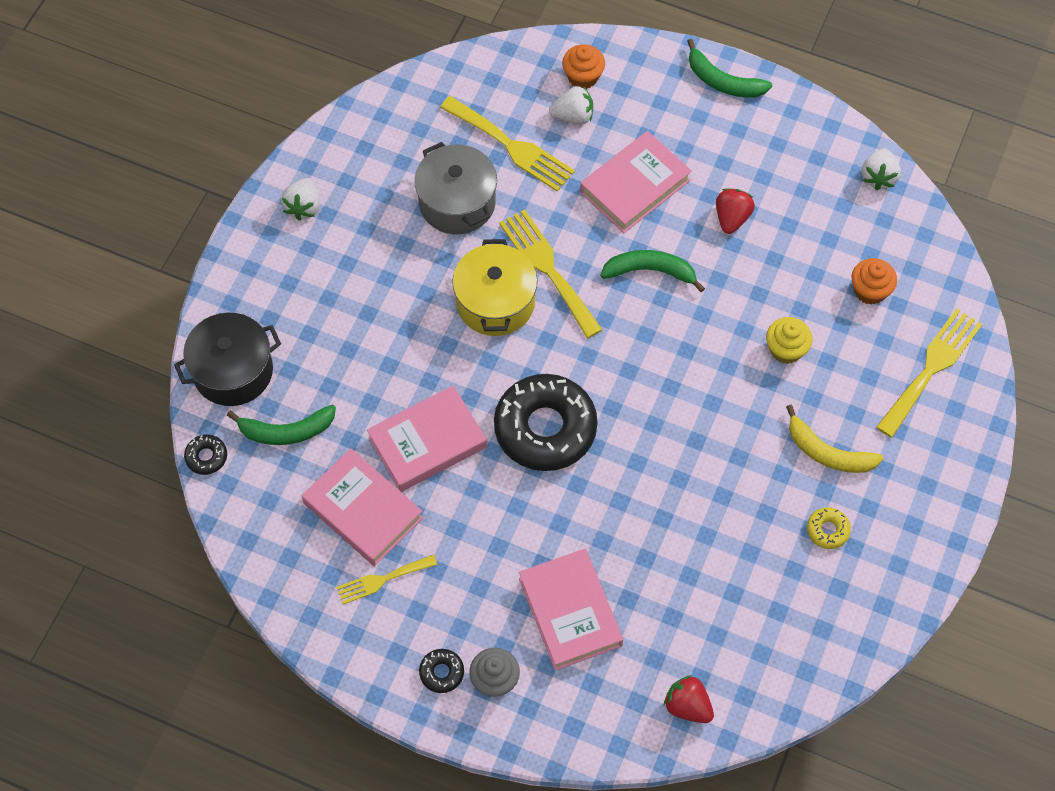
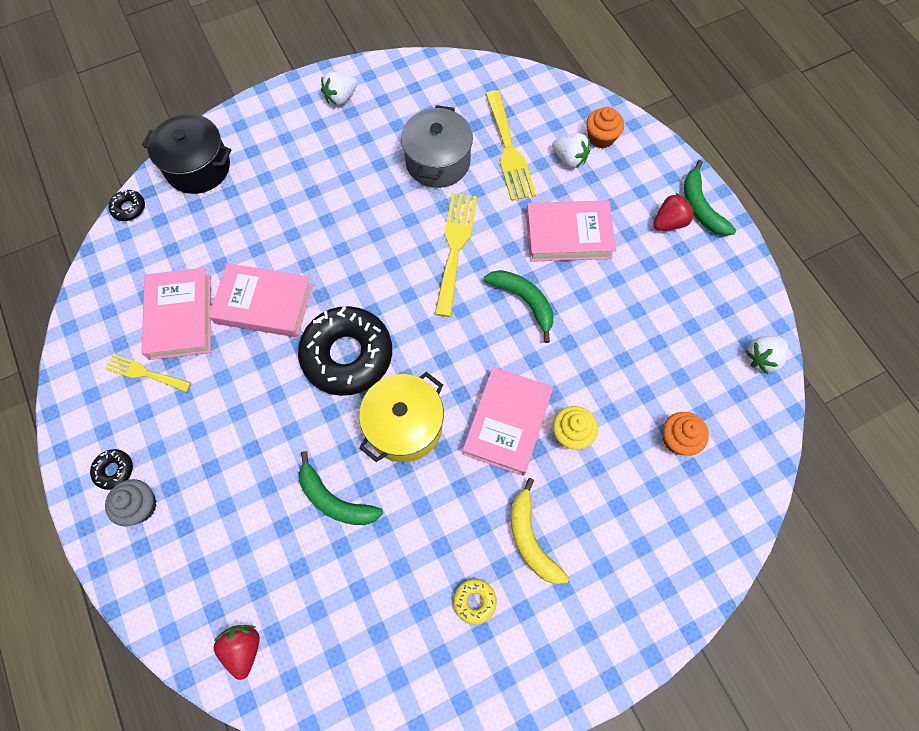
camera: 40 degrees right, 5 degrees up
green banana [227,405,336,445] -> green banana moved to [299,451,383,525]
yellow pot [452,239,537,336] -> yellow pot moved to [359,372,444,462]
pink book [519,549,623,671] -> pink book moved to [463,367,553,476]
red strawberry [716,189,755,234] -> red strawberry moved to [653,193,694,231]
yellow fork [876,308,982,438] -> none

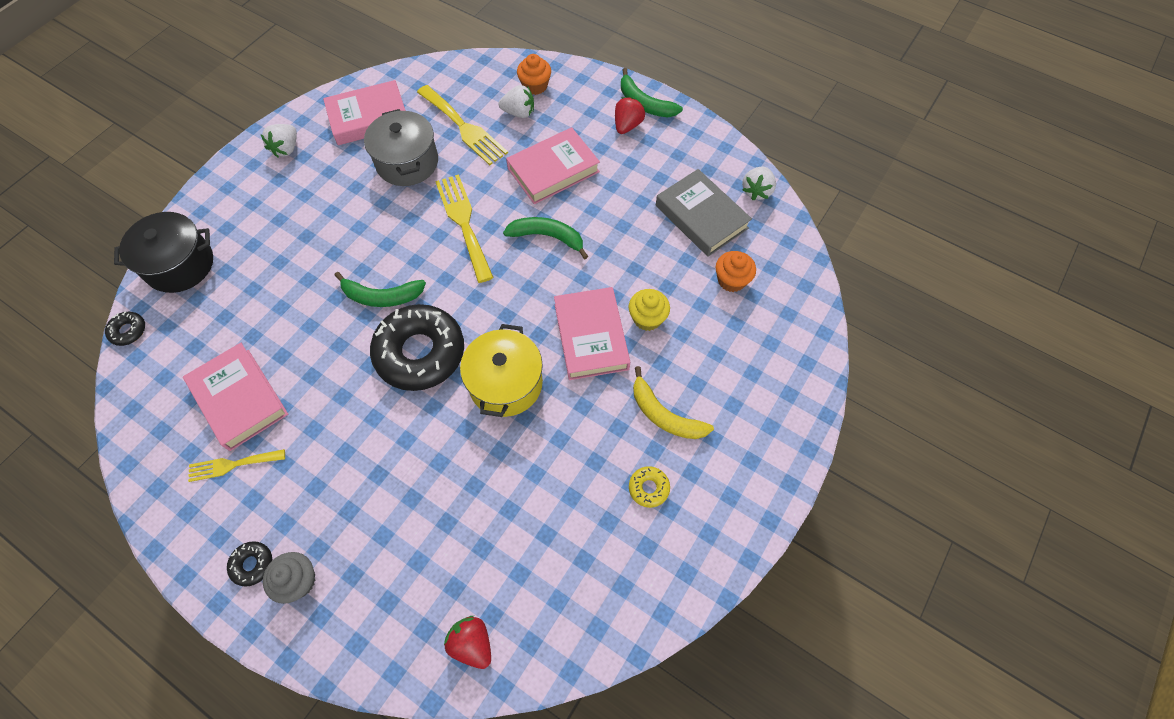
camera: 30 degrees left, 5 degrees down
pink book [209,263,313,337] -> pink book moved to [323,80,406,145]
green banana [299,451,383,525] -> green banana moved to [335,272,426,307]
none -> grey book [656,169,752,257]

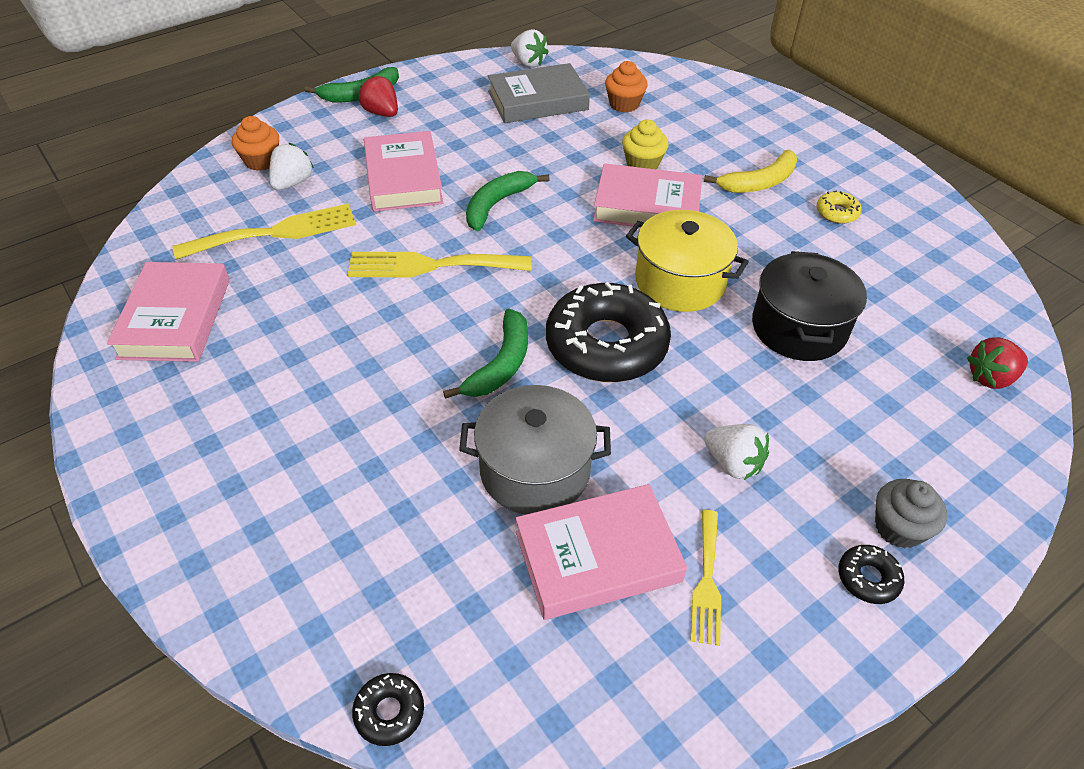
camera: 70 degrees left, 15 degrees down
black pot [114,212,213,293] -> black pot moved to [752,251,867,361]
white strawberry [261,124,297,157] -> white strawberry moved to [704,424,769,480]
grey pot [364,109,438,186] -> grey pot moved to [459,385,611,515]

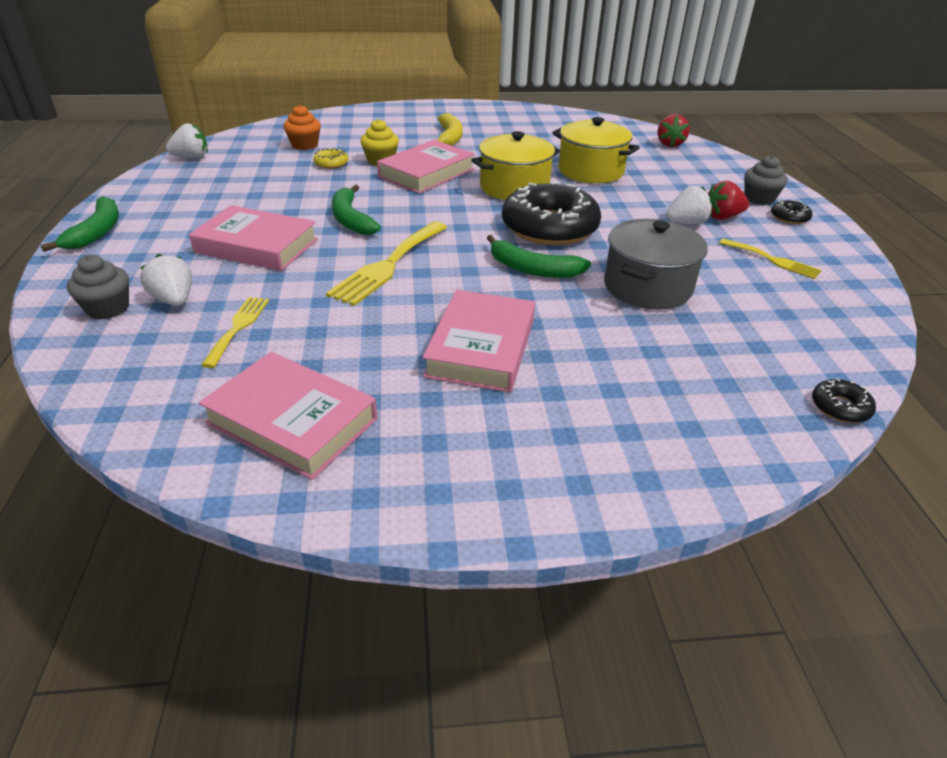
camera: 60 degrees left, 10 degrees down
yellow fork [173,204,356,260] -> yellow fork [201,297,269,368], size x0.60
orange cupcake [232,116,279,171] -> grey cupcake [67,255,129,319]
red strawberry [359,75,398,117] -> red strawberry moved to [708,181,749,220]
green banana [443,308,528,399] -> green banana turned 150 degrees clockwise [487,235,591,278]
grey book [488,63,590,123] -> none
pink book [515,484,687,620] -> pink book moved to [423,290,535,392]
black pot [752,251,867,361] -> yellow pot [553,117,640,183]
yellow donut [816,190,862,224] -> yellow donut moved to [313,148,348,169]

